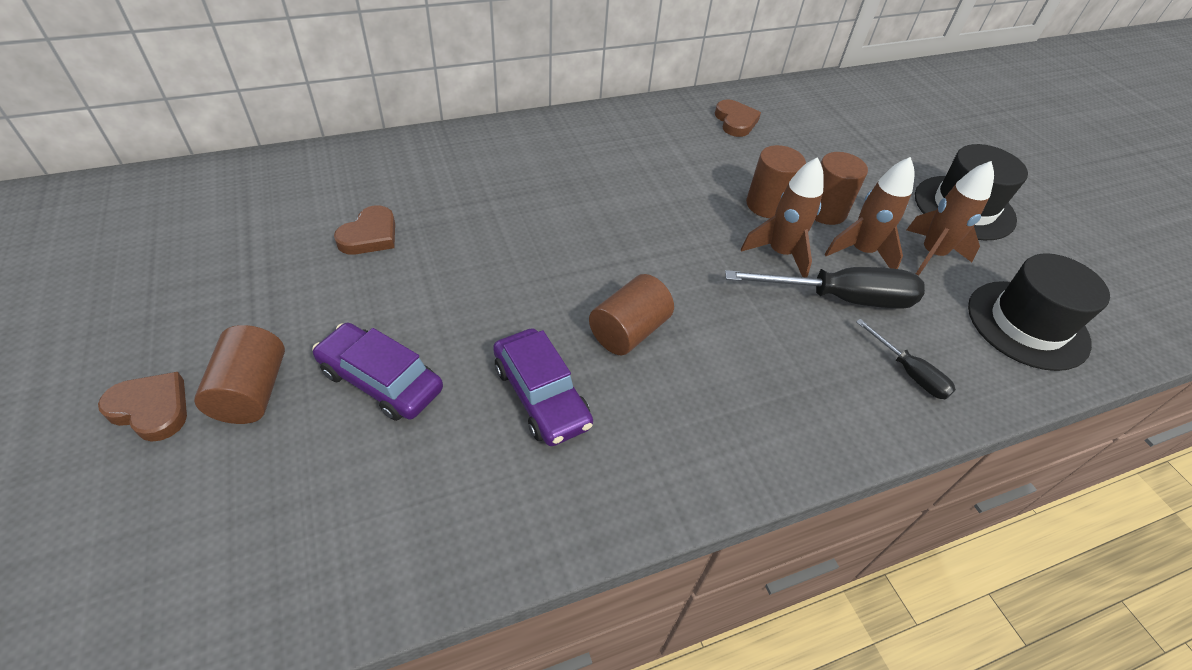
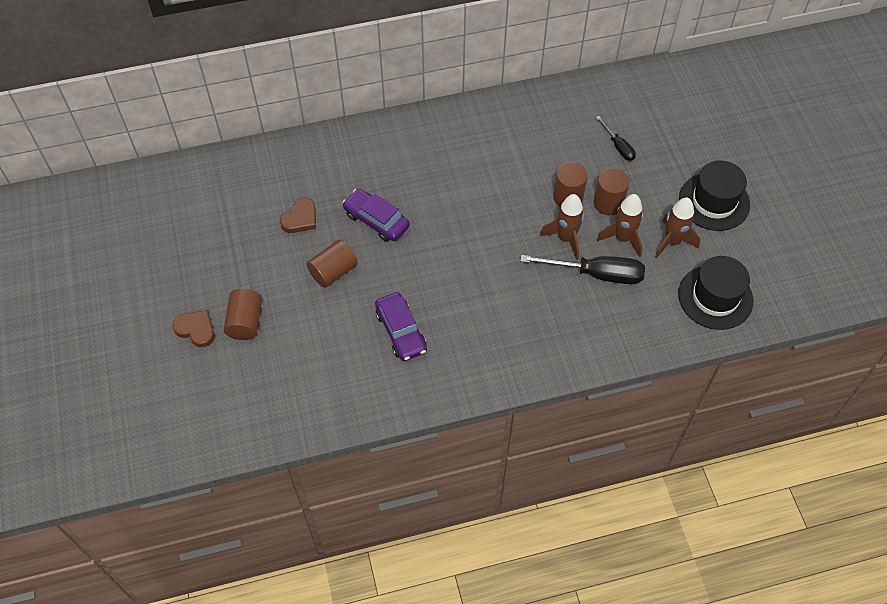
camera: 10 degrees right, 10 degrees up
purple car [312,323,443,421] -> purple car moved to [342,189,410,242]
brown cylinder [589,274,674,355] -> brown cylinder moved to [307,239,358,288]
brown heart [715,99,761,137] -> none
black screwdriver [856,319,956,399] -> black screwdriver moved to [596,116,636,161]

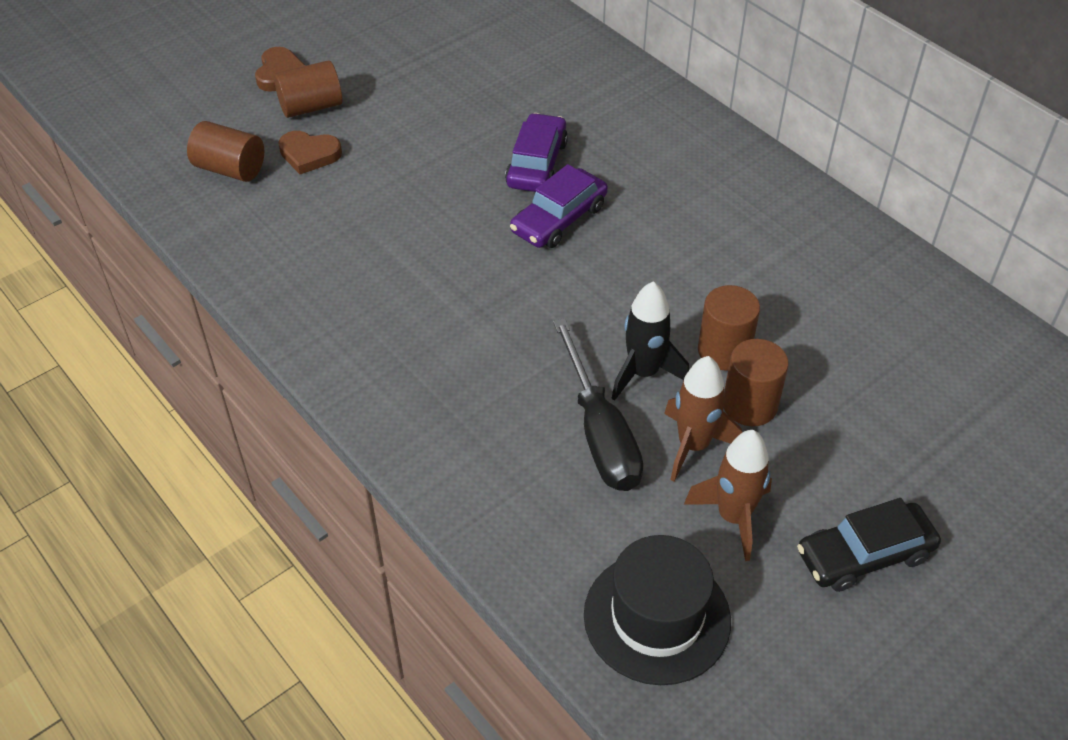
camera: 65 degrees right, 10 degrees down
brown heart [280,198,316,233] -> brown heart moved to [278,131,342,174]
brown cylinder [307,239,358,288] -> brown cylinder moved to [187,121,264,182]
purple car [375,292,427,361] -> purple car moved to [510,164,608,248]
brown rocket [540,194,584,260] -> black rocket [611,281,689,401]
black screwdriver [596,116,636,161] -> none
black hat [679,161,750,231] -> black car [797,498,941,592]

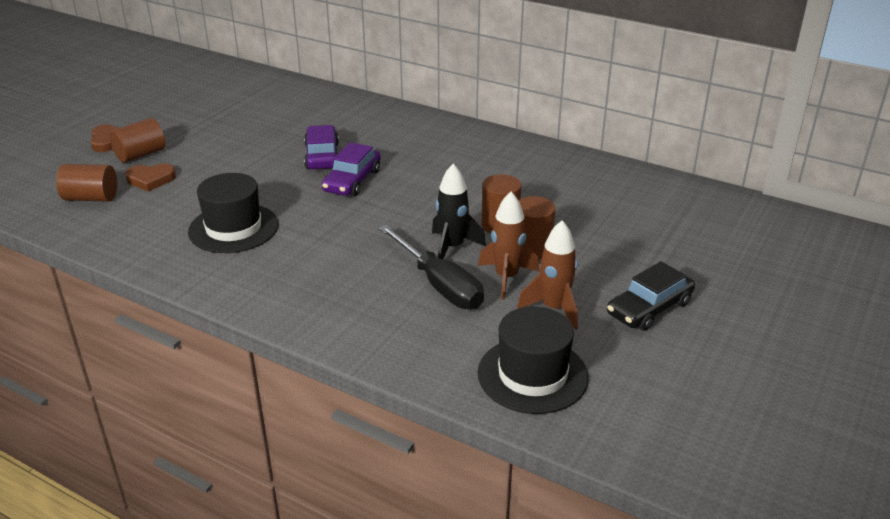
camera: 20 degrees left, 15 degrees down
none -> black hat [188,173,279,253]

